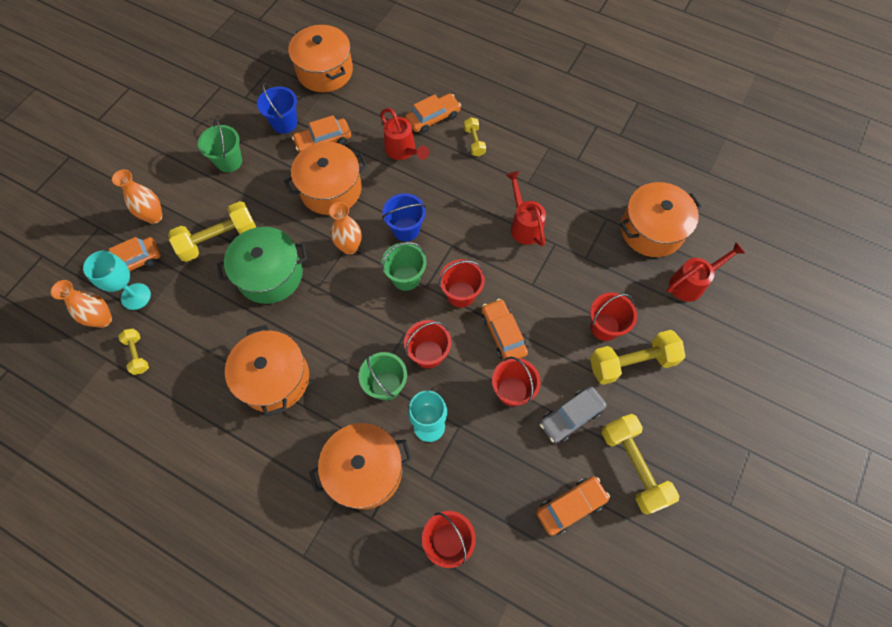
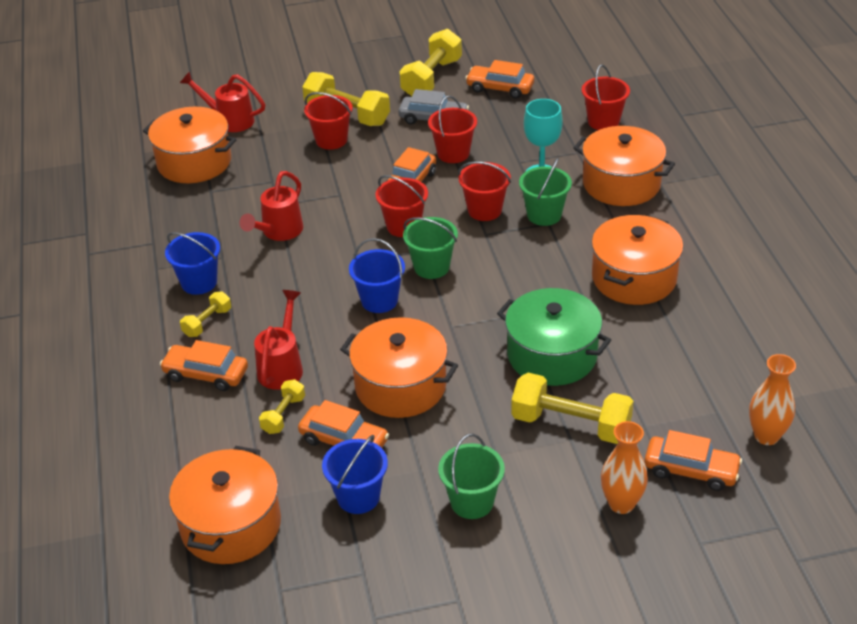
camera: 130 degrees left, 25 degrees down
turquoise goblet [83,251,151,310] -> none
yellow dumbbell [118,329,149,375] -> yellow dumbbell moved to [259,379,305,434]
orange vase [329,202,362,255] -> none
none -> blue bucket [165,232,220,295]

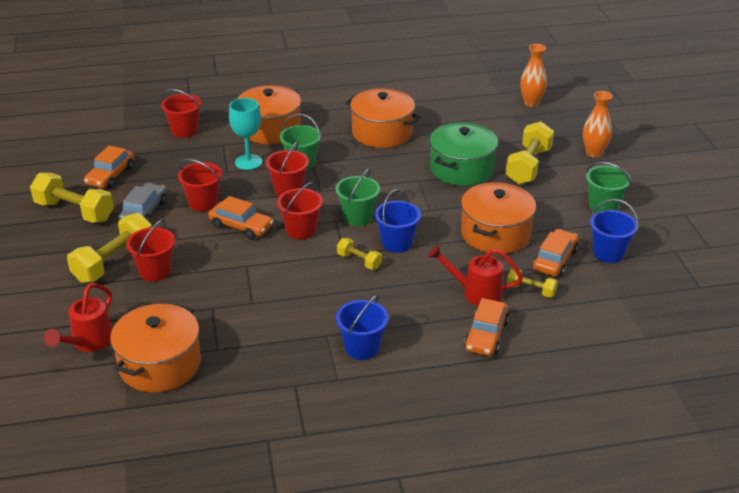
camera: 90 degrees left, 5 degrees down
orange pot [169,446,281,564] -> none
yellow dumbbell [180,291,231,337] -> yellow dumbbell moved to [337,238,382,270]
red watering can [239,171,303,241] -> none
orange car [644,430,742,491] -> none

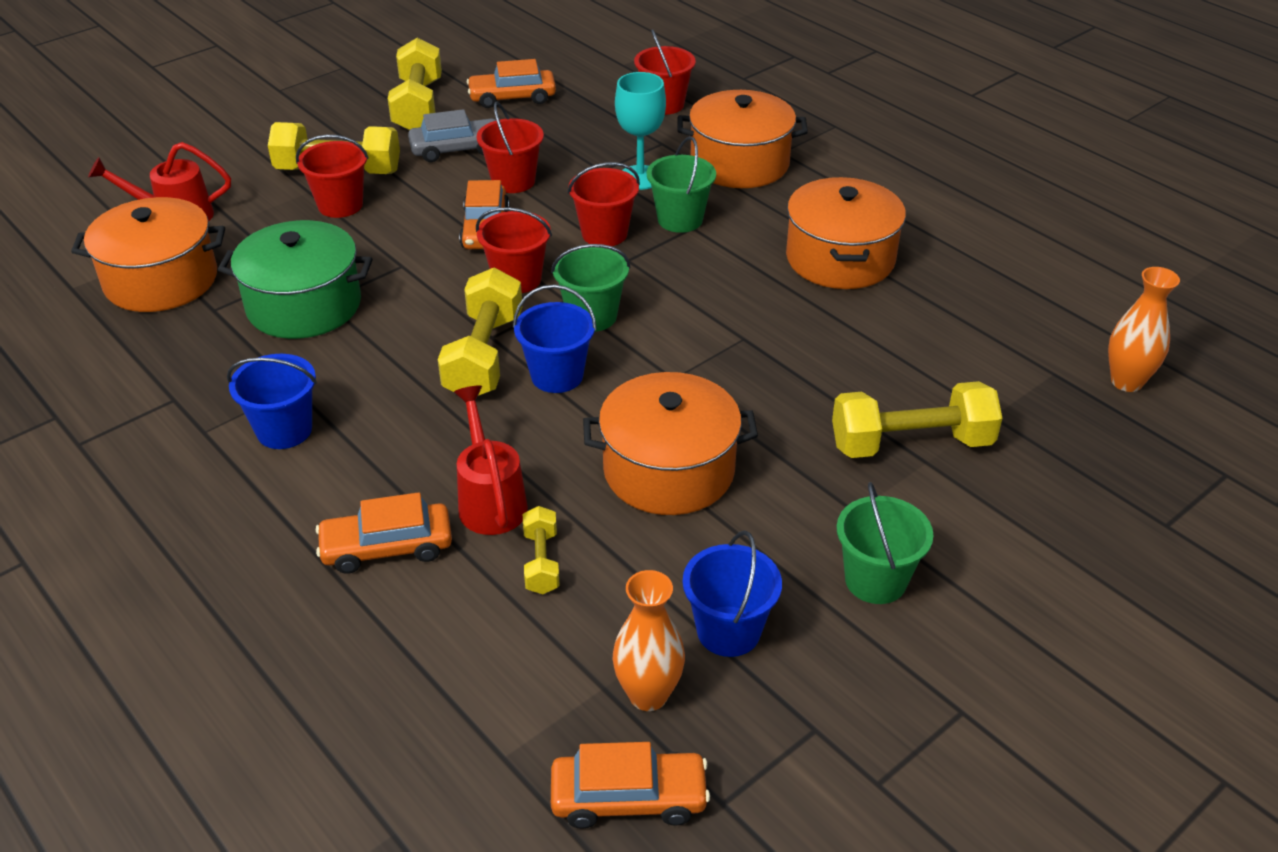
camera: 60 degrees right, 5 degrees up
yellow dumbbell [337,238,382,270] -> yellow dumbbell [438,268,523,396], size x1.90
green pot [430,122,498,186] -> green pot moved to [218,220,372,339]
orange car [533,229,579,276] -> orange car moved to [551,742,710,829]
orange vase [583,91,612,158] -> orange vase moved to [613,570,685,711]

